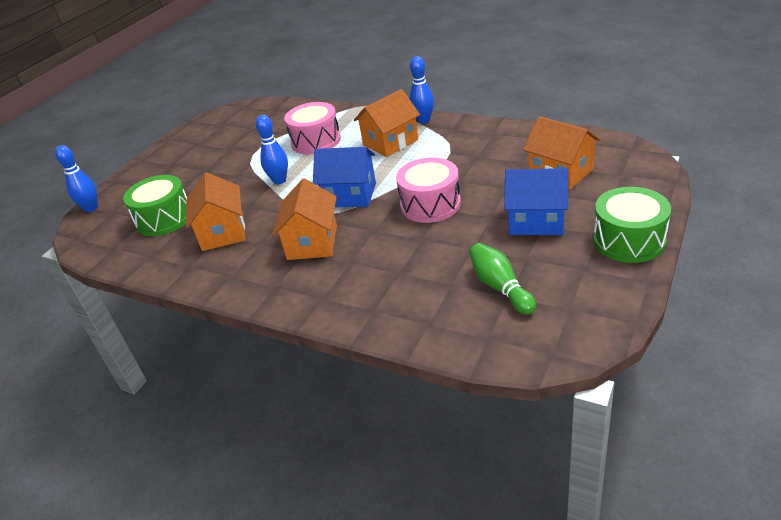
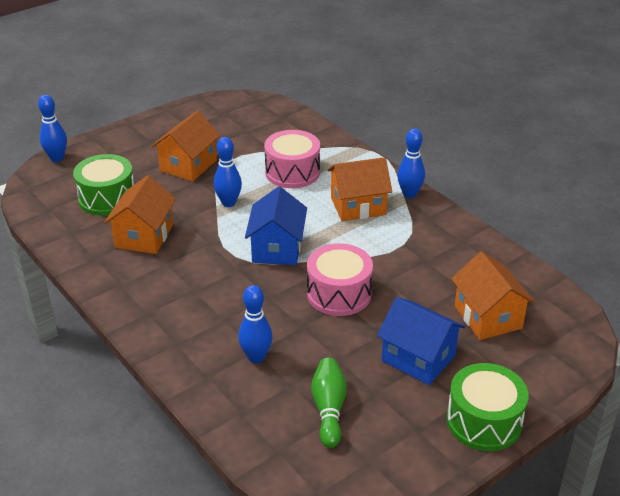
camera: 20 degrees right, 0 degrees up
orange house [272,178,337,260] -> orange house moved to [152,111,221,182]
blue house [313,147,376,207] -> blue house turned 60 degrees clockwise [245,187,307,265]
none -> blue bowling pin [238,285,273,363]

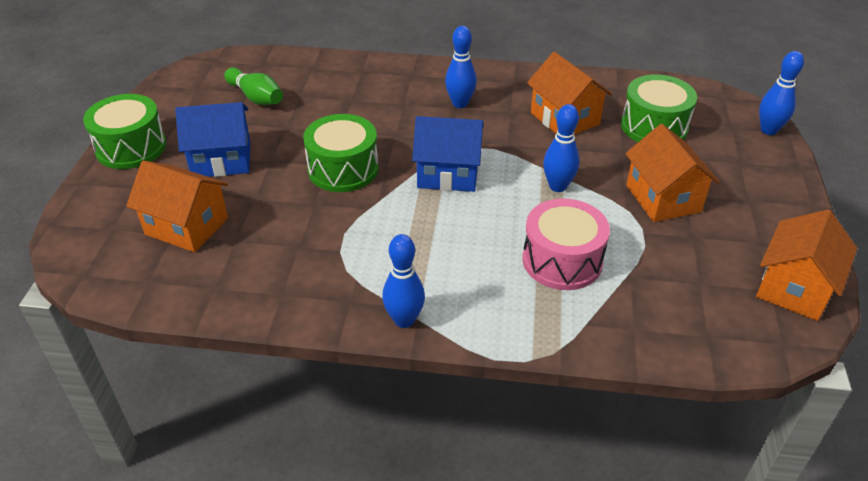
camera: 135 degrees right, 5 degrees up
blue bowling pin [238,285,273,363] -> blue bowling pin moved to [445,26,477,108]
blue house [245,187,307,265] -> blue house turned 45 degrees counterclockwise [412,116,484,192]
pink drum [307,243,373,316] -> green drum [303,114,379,192]
orange house [327,157,392,221] -> orange house moved to [756,210,857,321]

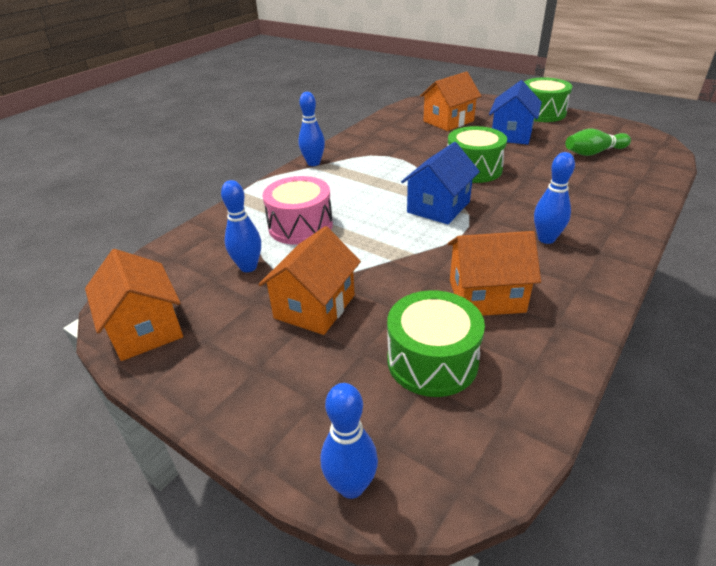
camera: 120 degrees right, 5 degrees down
blue bowling pin [543,104,580,192] -> blue bowling pin moved to [221,180,261,272]
orange house [625,124,720,222] -> orange house turned 75 degrees counterclockwise [258,226,361,335]

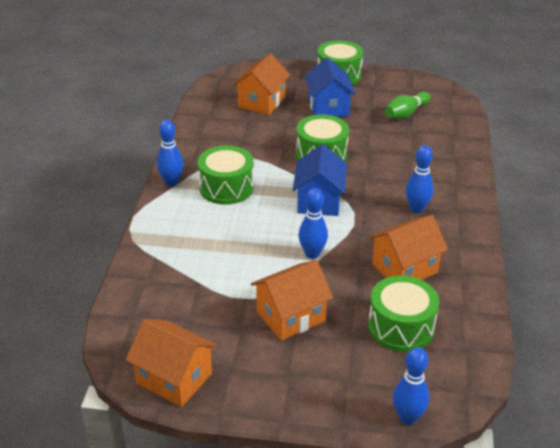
camera: 30 degrees left, 0 degrees up
blue bowling pin [221,180,261,272] -> blue bowling pin moved to [299,188,328,259]
orange house [258,226,361,335] -> orange house turned 60 degrees clockwise [251,260,333,341]
pink drum [262,176,333,245] -> none
none -> green drum [198,145,254,205]

